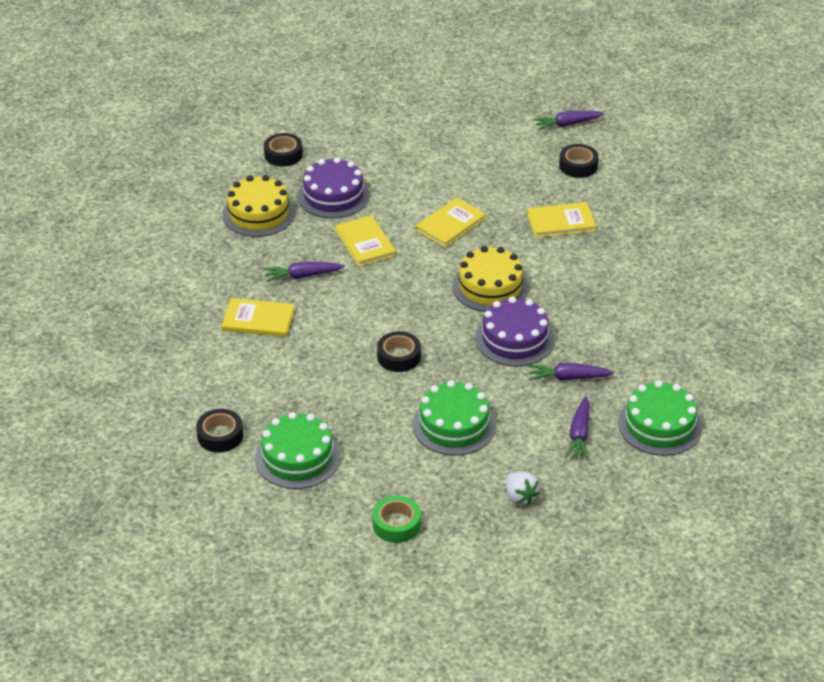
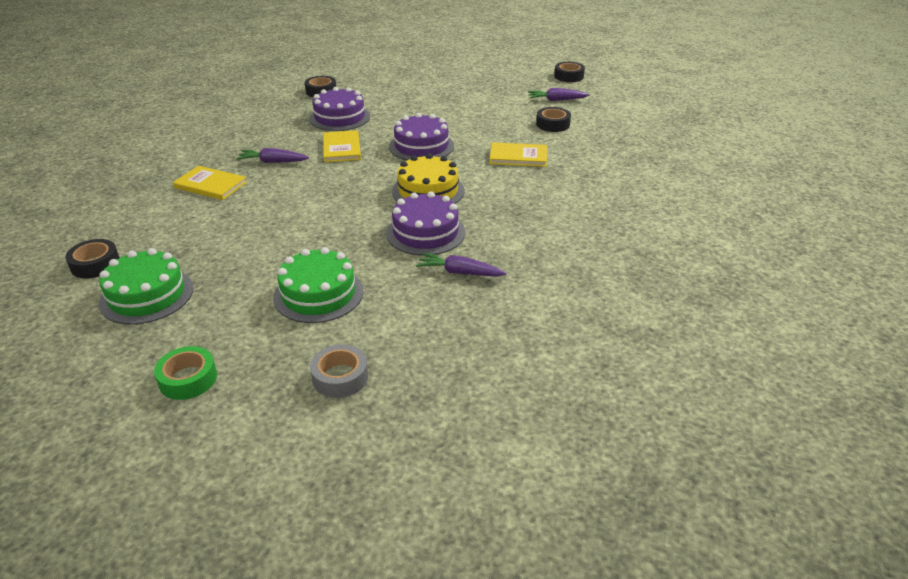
camera: 15 degrees right, 5 degrees down
yellow cake [222,175,295,237] -> none
black tape [377,331,421,372] -> black tape moved to [554,62,585,82]
yellow book [416,198,486,247] -> purple cake [389,113,454,160]
white strawberry [506,472,540,505] -> grey tape [310,344,368,398]
purple carrot [565,396,589,461] -> none
green cake [618,380,702,456] -> none

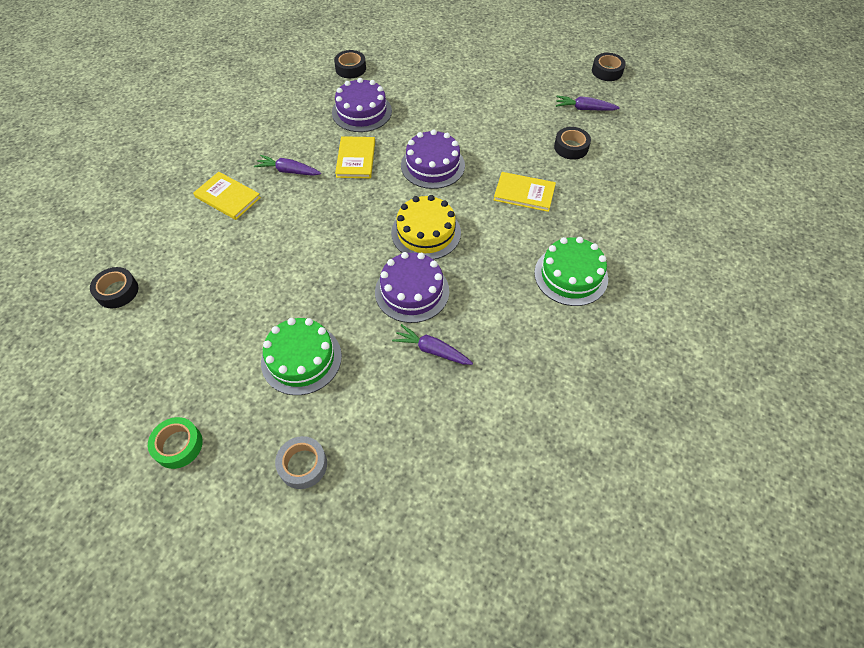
camera: 10 degrees right, 20 degrees up
green cake [99,248,194,325] -> green cake moved to [534,237,608,306]

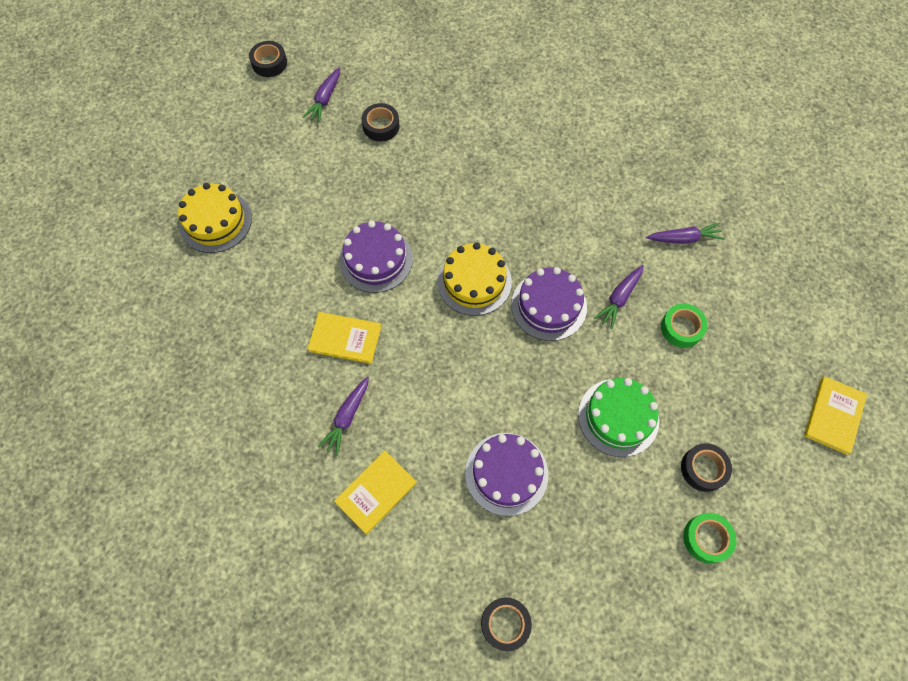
camera: 80 degrees left, 10 degrees up
grey tape [275,436,327,489] -> none
purple cake [332,78,392,132] -> purple cake moved to [465,433,548,516]
black tape [334,50,366,78] -> black tape moved to [681,443,732,492]
yellow book [494,172,556,212] -> yellow book moved to [804,377,867,455]
green cake [534,237,608,306] -> none
none -> yellow cake [178,183,252,253]
none -> purple carrot [646,222,725,244]
none -> green tape [661,304,707,348]

